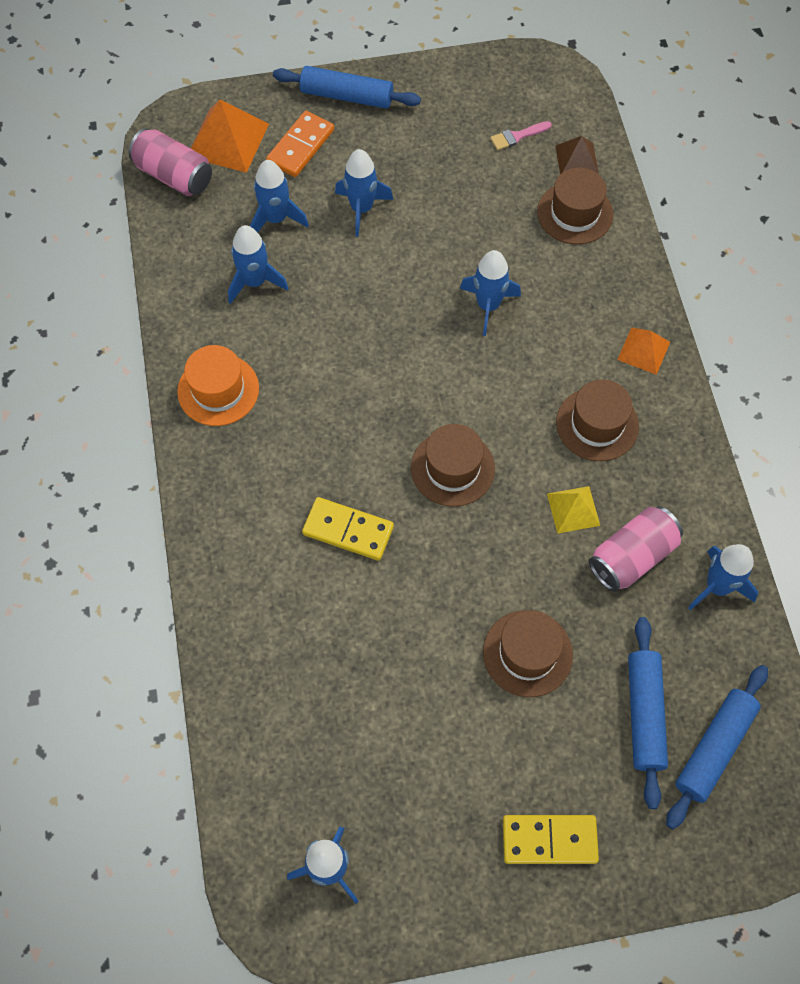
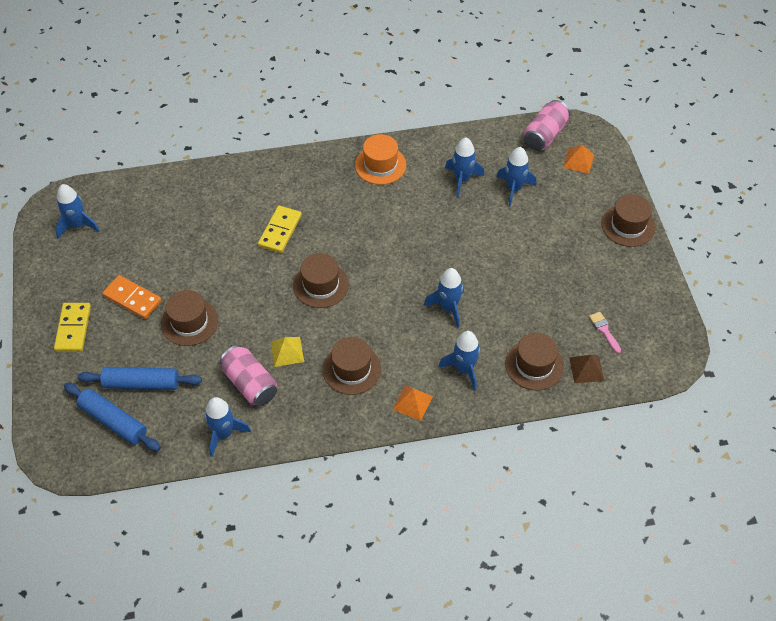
camera: 90 degrees right, 10 degrees down
orange pyramid [190,99,269,173] -> orange pyramid [563,145,594,174], size x0.59
orange domino [266,111,334,177] -> orange domino moved to [102,275,162,319]
blue rolling pin [273,66,421,109] -> brown hat [601,194,655,247]
blue rocket [335,149,393,237] -> blue rocket moved to [439,331,480,391]

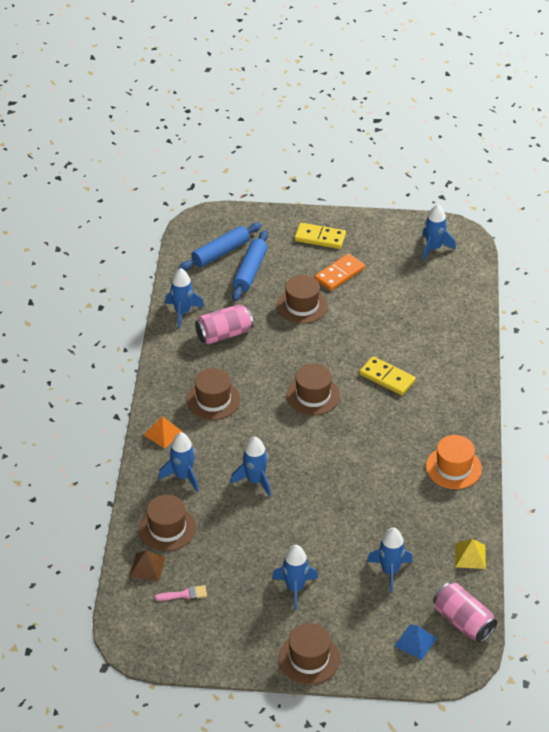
camera: 105 degrees right, 10 degrees down
yellow pyramid [271,337,304,367] -> yellow pyramid moved to [455,539,486,569]
blue rocket [445,138,484,197] -> blue rocket moved to [272,545,318,610]
orange pyramid [563,145,594,174] -> blue pyramid [395,624,437,660]

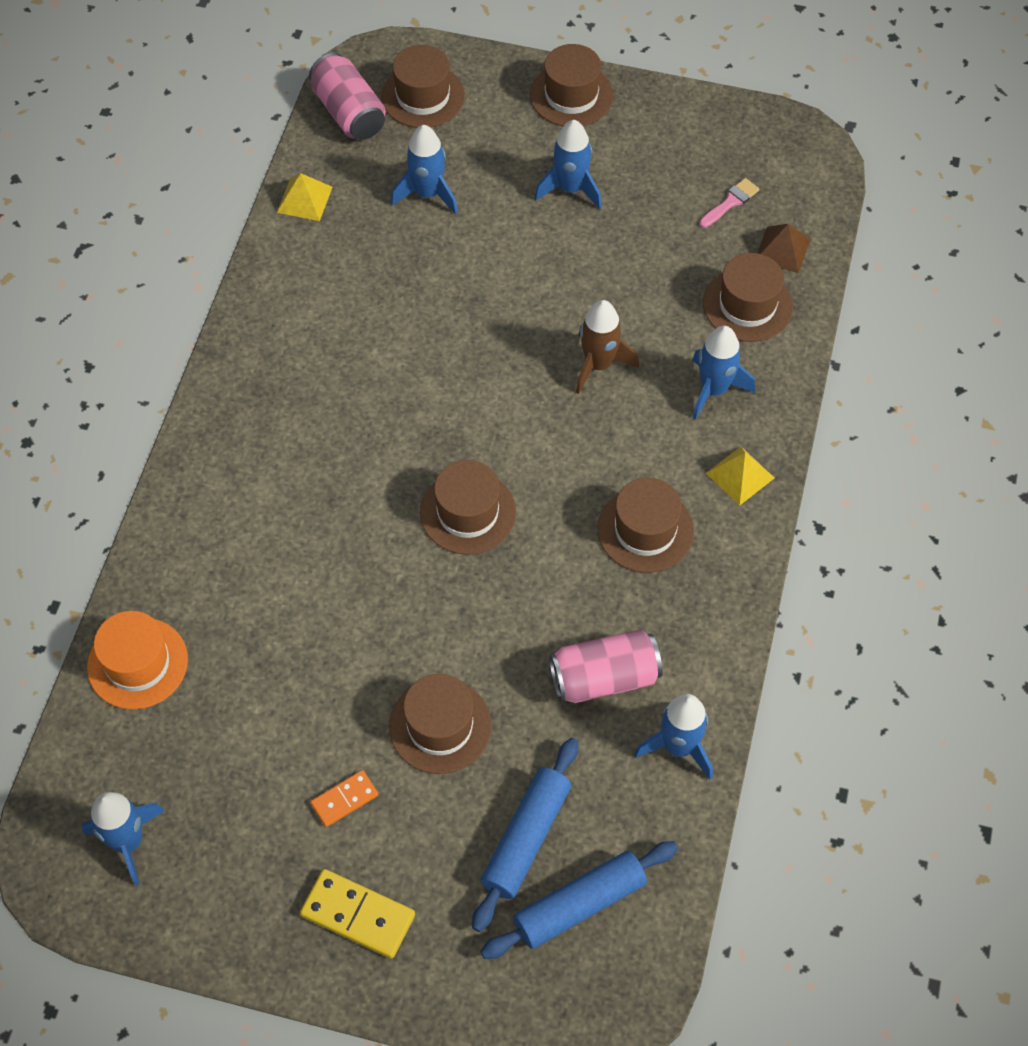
camera: 170 degrees left, 15 degrees up
orange pyramid [144,416,183,449] -> yellow pyramid [706,446,774,506]
pink brush [155,585,207,601] -> pink brush turned 135 degrees clockwise [699,178,759,228]
blue rocket [230,437,271,497] -> brown rocket [576,300,639,394]
orange domino [315,254,365,291] -> orange domino [310,770,378,827], size x0.61
yellow domino [359,356,416,395] -> none
blue pyramid [395,624,437,660] -> brown hat [381,45,465,128]
orange hat [426,435,482,489] -> orange hat moved to [87,611,188,709]

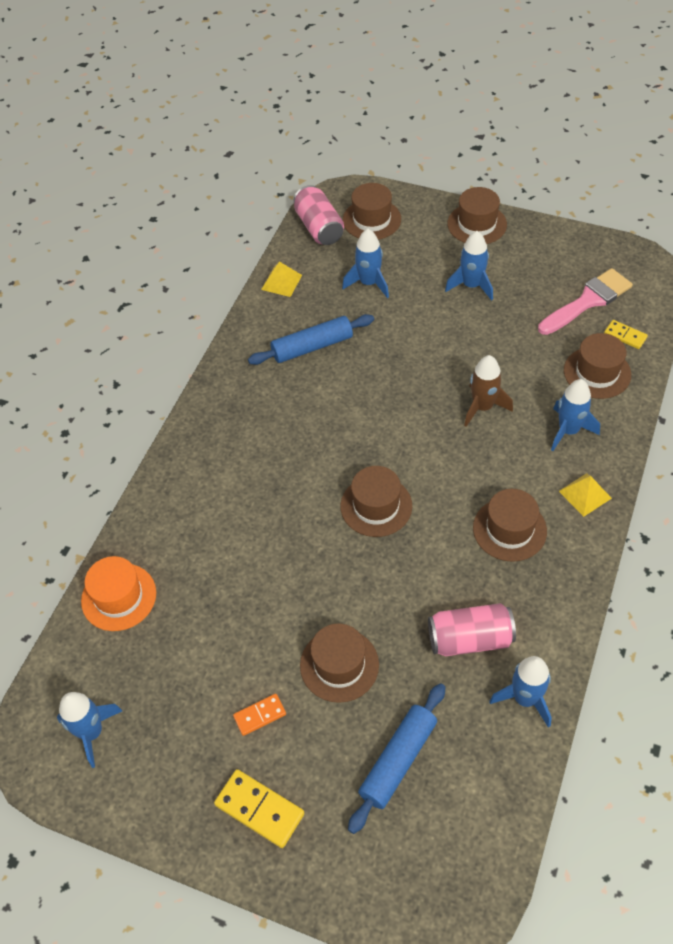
camera: 10 degrees right, 5 degrees down
blue rolling pin [480,841,678,959] -> blue rolling pin moved to [248,314,374,365]
pink brush [699,178,759,228] -> pink brush [538,268,633,335], size x2.06
brown pyramid [757,224,811,273] -> yellow domino [604,320,648,349]

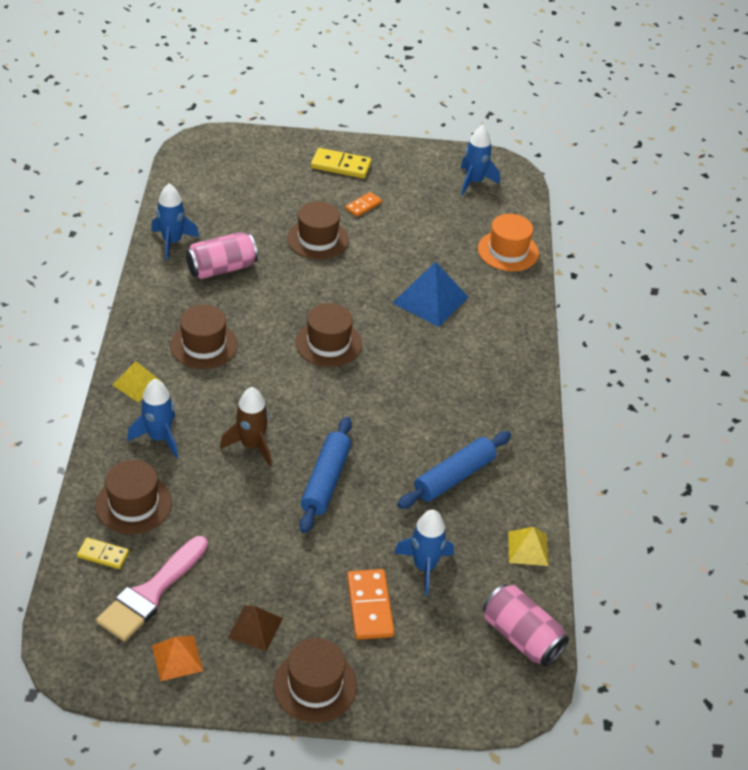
camera: 155 degrees right, 10 degrees down
brown hat [343,183,401,240] -> none
blue rolling pin [348,683,445,834] -> blue rolling pin moved to [299,417,352,533]
blue rocket [445,231,493,301] -> none
none -> orange pyramid [152,636,203,681]
none -> brown pyramid [228,605,283,651]
none -> orange domino [347,569,394,640]
none -> blue pyramid [393,262,469,327]

